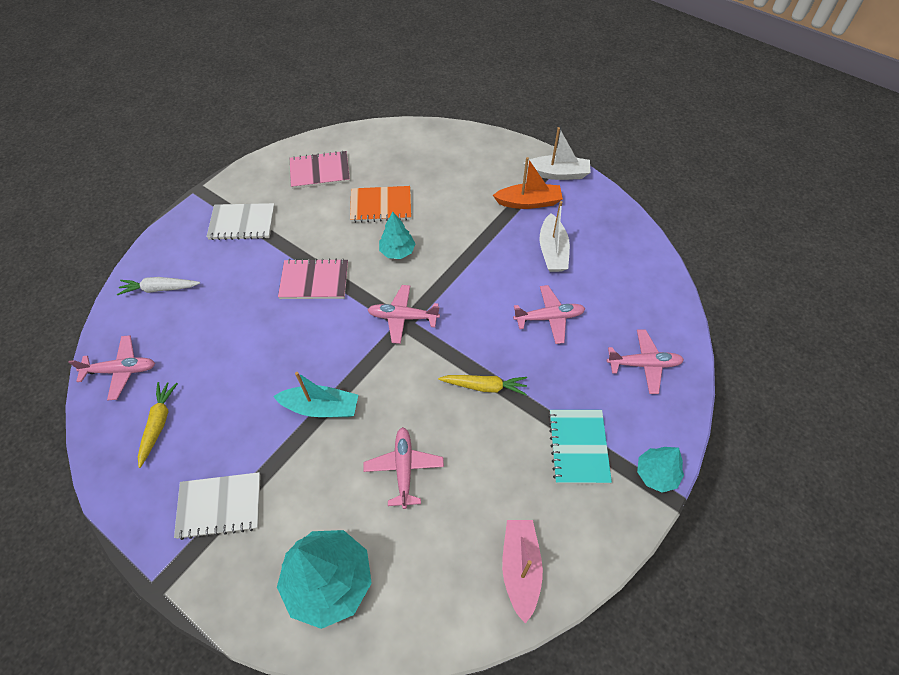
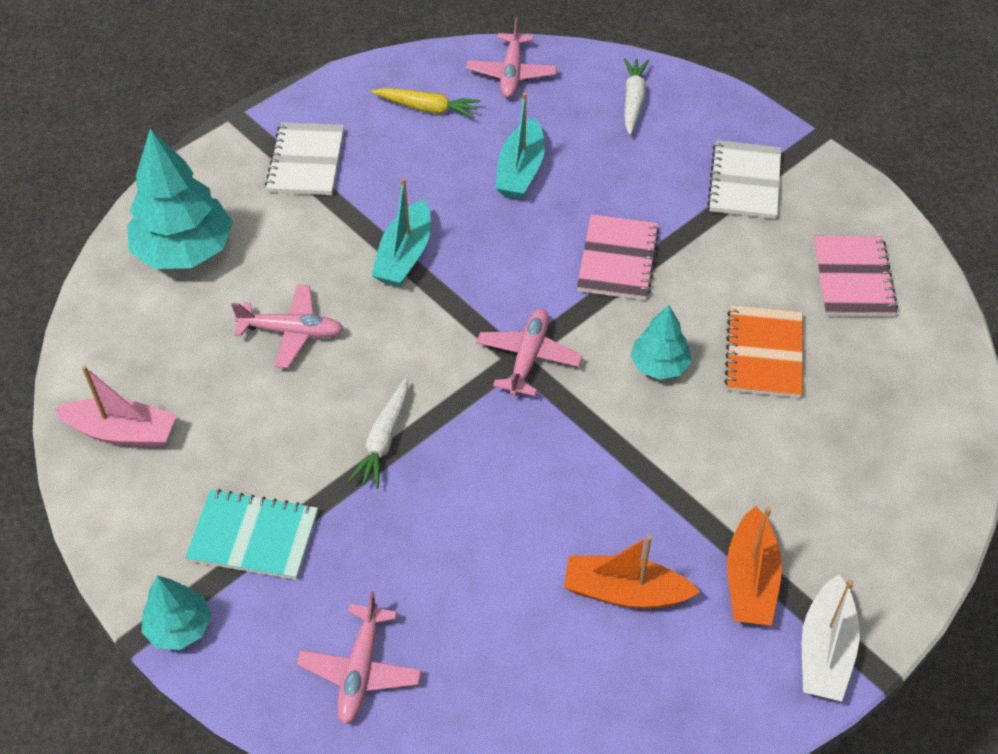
camera: 100 degrees right, 5 degrees down
yellow carrot [438,375,527,395] -> white carrot [348,378,408,489]
pink plane [513,285,585,344] -> none
white boat [540,201,570,272] -> orange boat [564,535,700,609]
none -> turquoise boat [495,93,545,199]

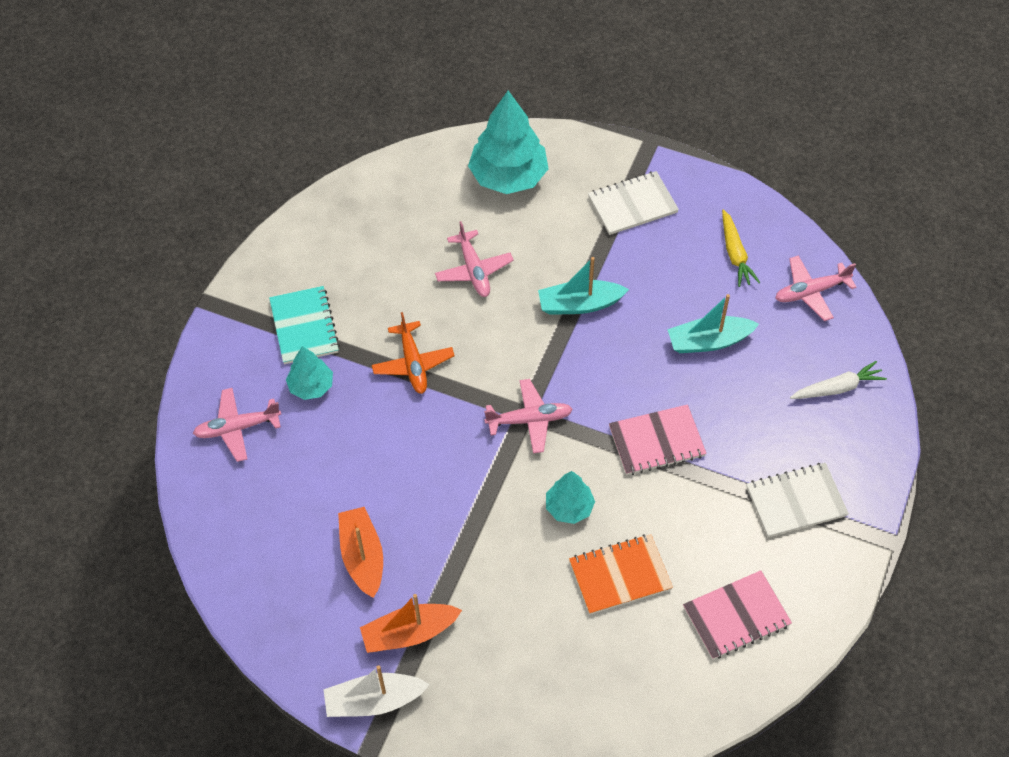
camera: 65 degrees right, 5 degrees up
pink boat [54,366,177,447] -> none
turquoise tree [141,575,211,650] -> turquoise tree moved to [286,346,333,400]
white carrot [348,378,408,489] -> orange plane [372,312,455,394]

